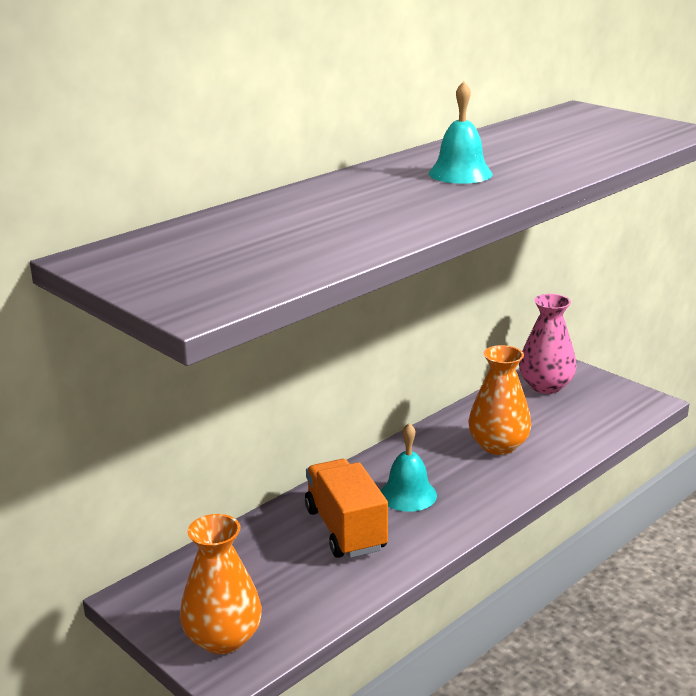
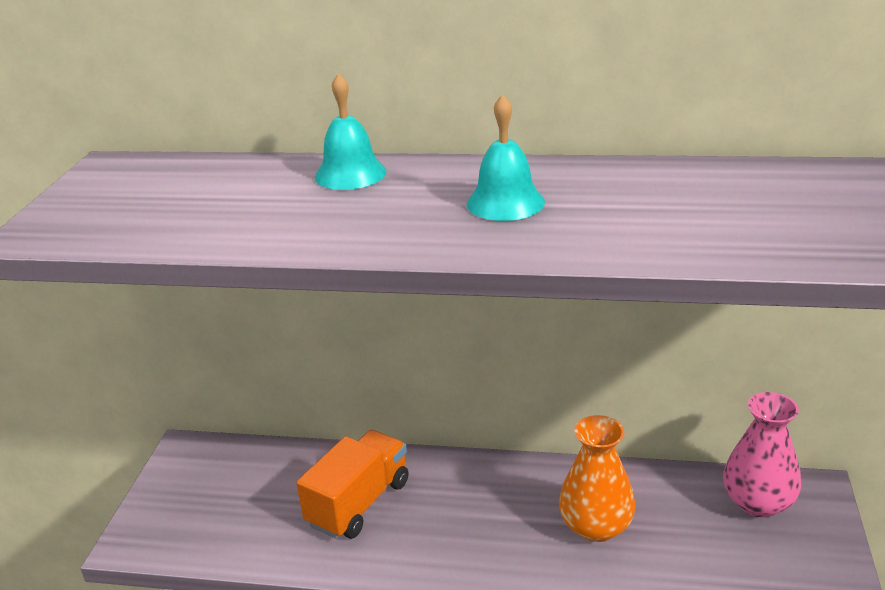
camera: 55 degrees right, 5 degrees up
orange vase [180,514,262,654] -> none
turquoise bell [380,423,437,512] -> turquoise bell moved to [315,73,387,190]

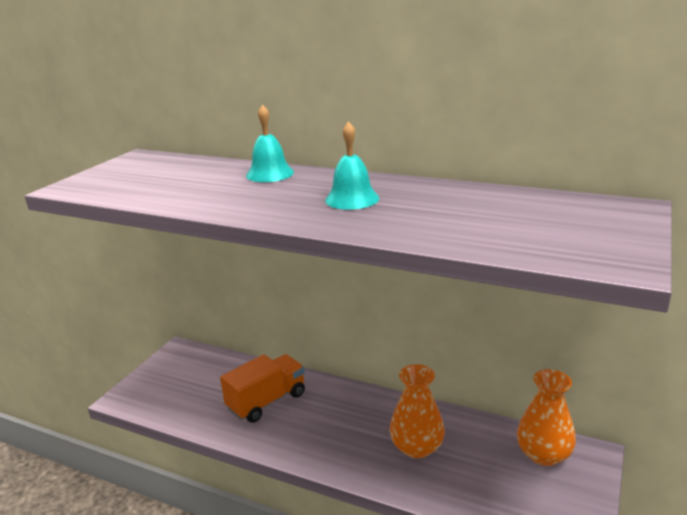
camera: 15 degrees right, 5 degrees down
pink vase [723,392,801,517] -> orange vase [517,369,576,466]

